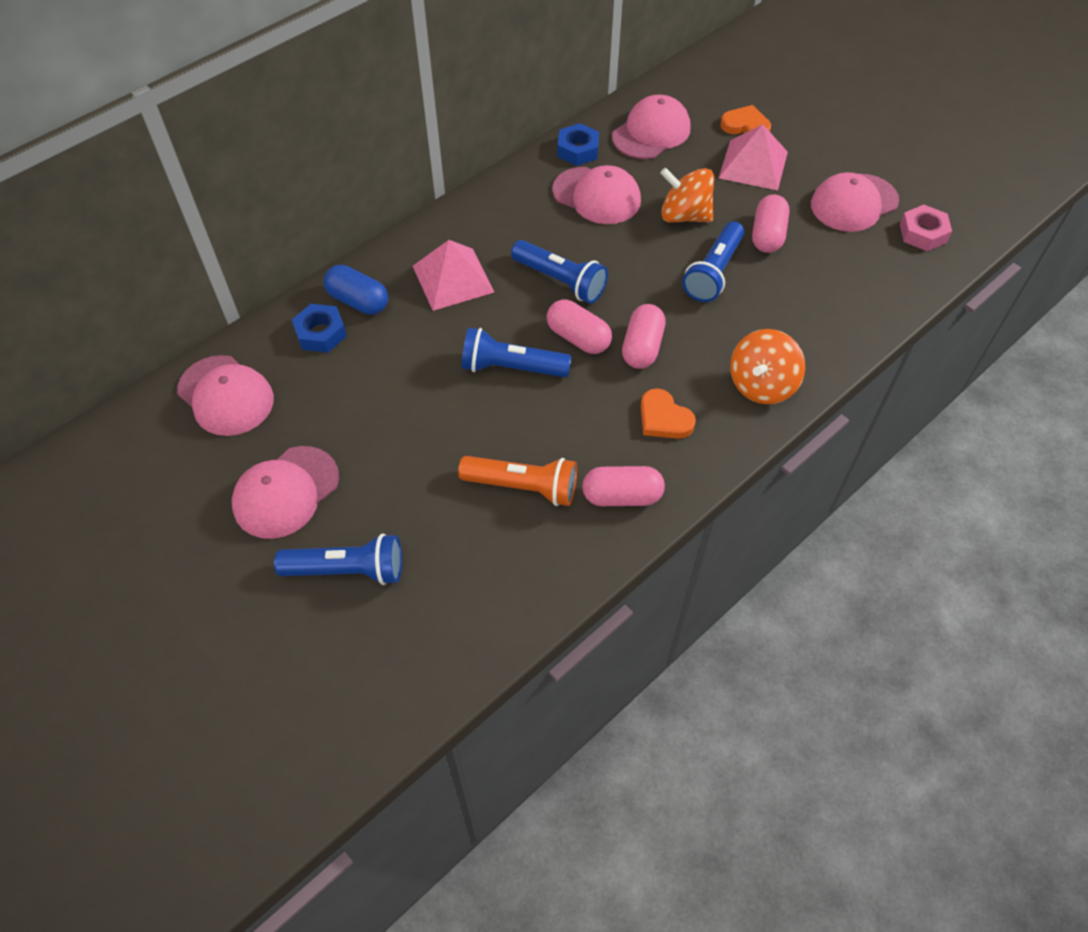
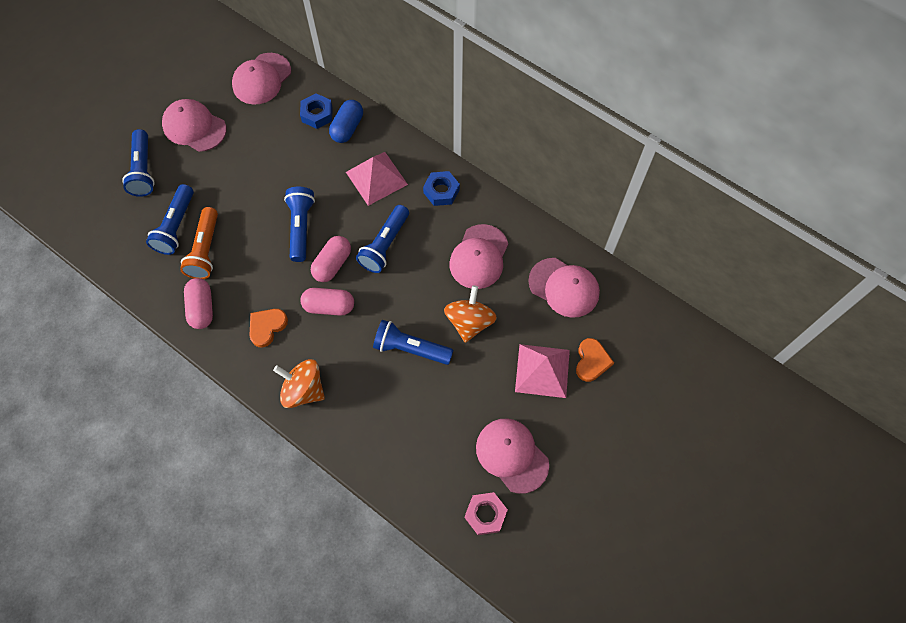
camera: 80 degrees right, 10 degrees up
blue nut [557,123,599,166] -> blue nut moved to [423,171,460,206]
pink capsule [752,195,789,253] -> none
none -> blue flashlight [146,184,194,255]

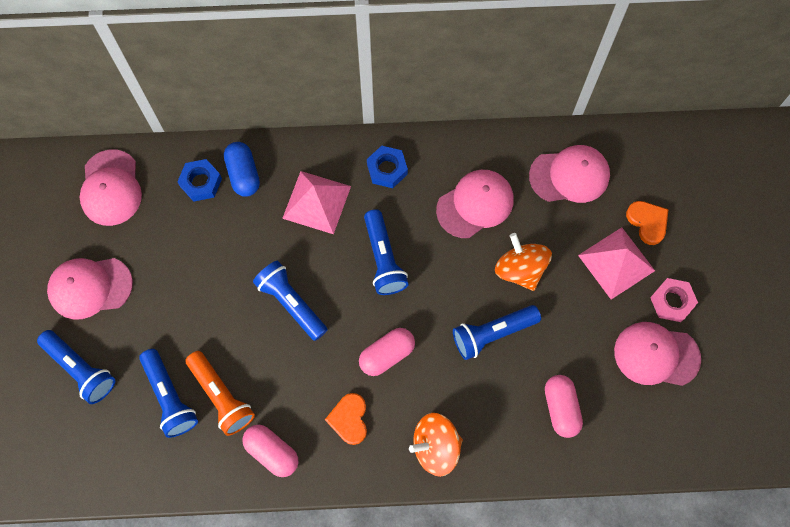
camera: 40 degrees left, 5 degrees up
pink capsule [311,236,351,282] -> pink capsule moved to [545,375,583,438]
pink cap [449,224,508,289] -> pink cap turned 105 degrees counterclockwise [436,170,514,238]
pink nut [465,492,508,535] -> pink nut moved to [650,278,698,322]

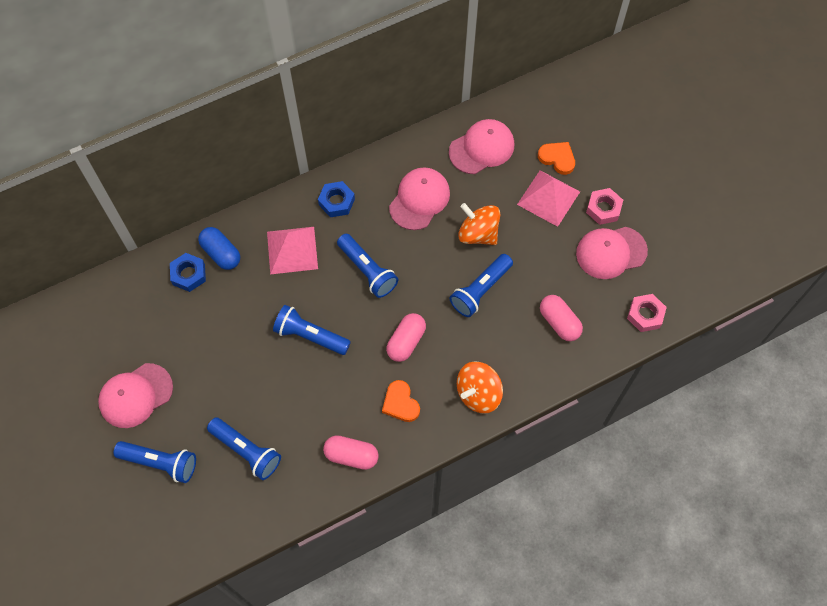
camera: 25 degrees left, 5 degrees down
pink cap [80,149,142,226] -> none
orange flashlight [186,351,255,436] -> none
none -> pink nut [627,294,667,332]

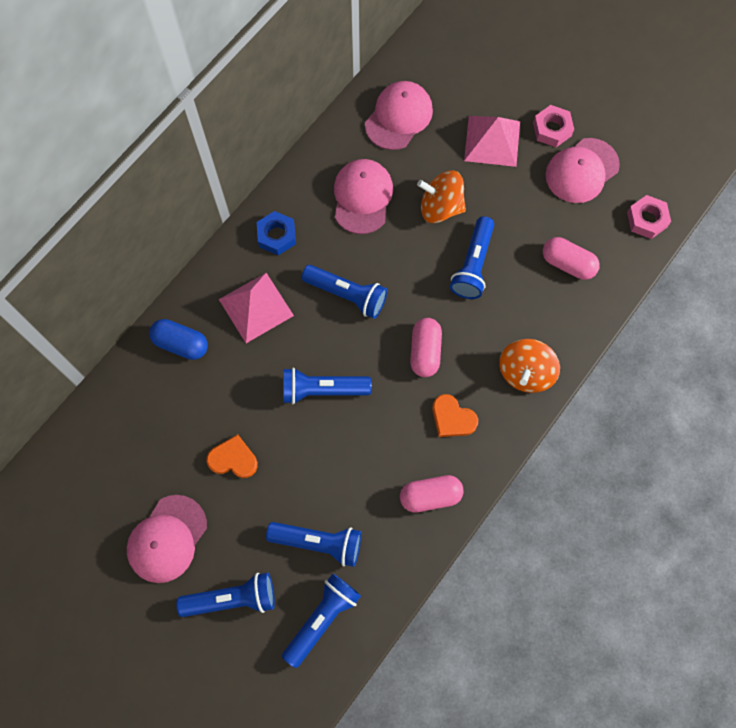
camera: 25 degrees left, 5 degrees up
blue nut [170,253,206,292] -> none
orange heart [538,142,575,175] -> orange heart moved to [206,434,258,478]
none -> blue flashlight [282,573,361,668]

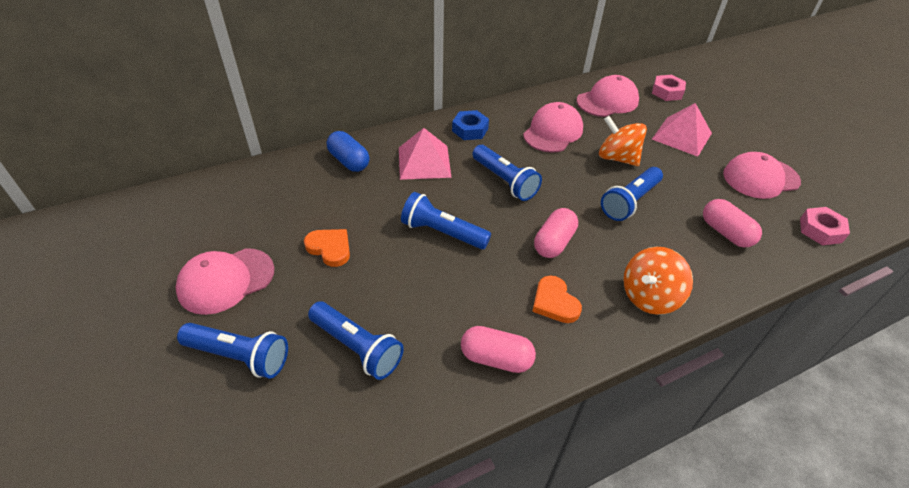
camera: 25 degrees right, 25 degrees down
blue flashlight [282,573,361,668] -> none
pink nut [533,105,574,147] -> pink nut moved to [652,75,686,101]

